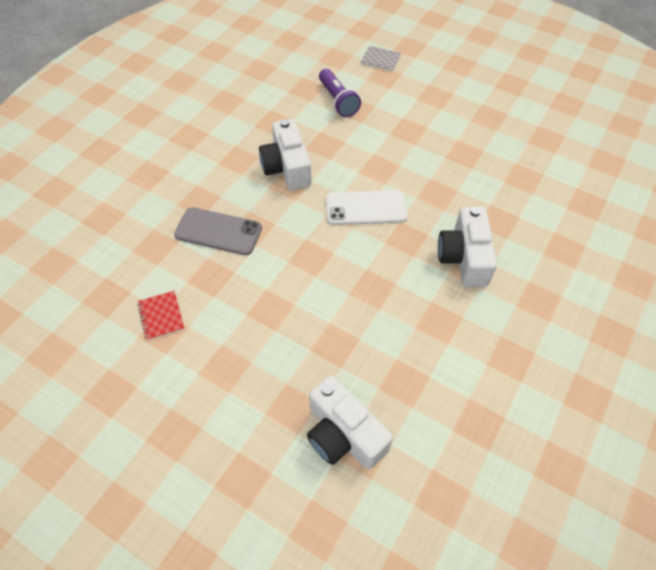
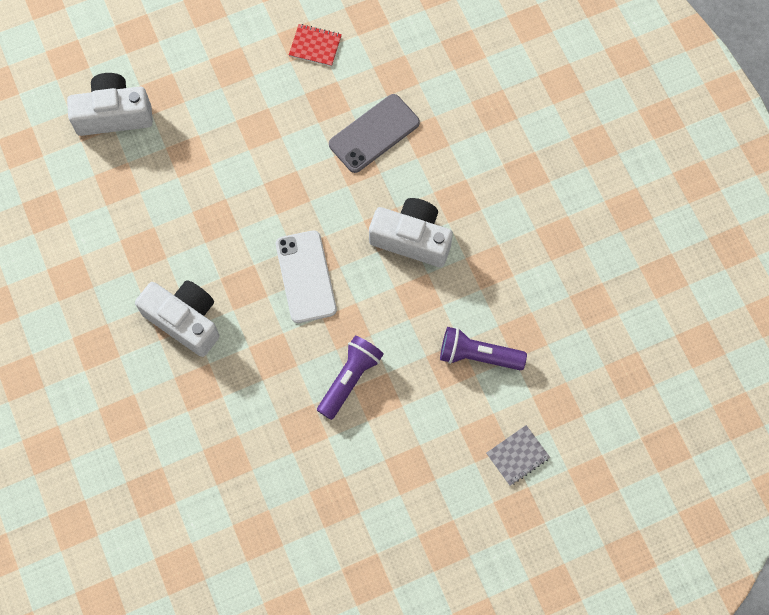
camera: 125 degrees right, 15 degrees up
white phone [326,190,407,225] -> white phone turned 45 degrees counterclockwise [276,230,337,323]
none -> purple flashlight [317,336,384,420]

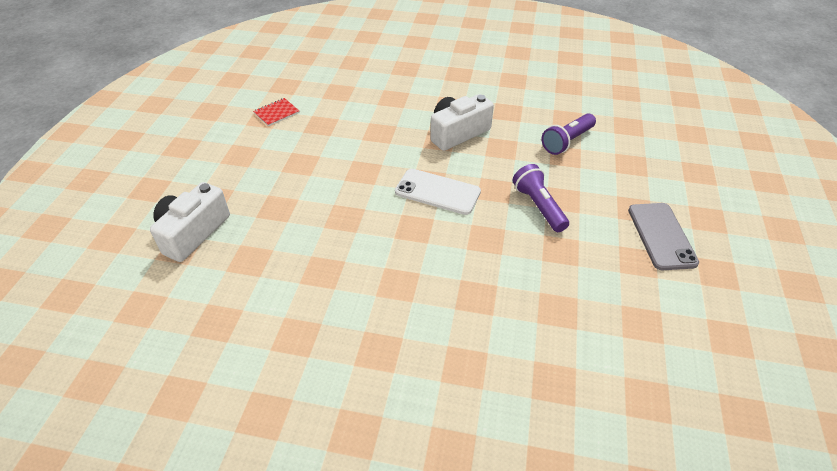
camera: 55 degrees left, 25 degrees down
white camera [135,280,219,357] -> none
grey phone [329,94,420,173] -> grey phone moved to [628,203,699,270]
grey notebook [486,425,550,486] -> none

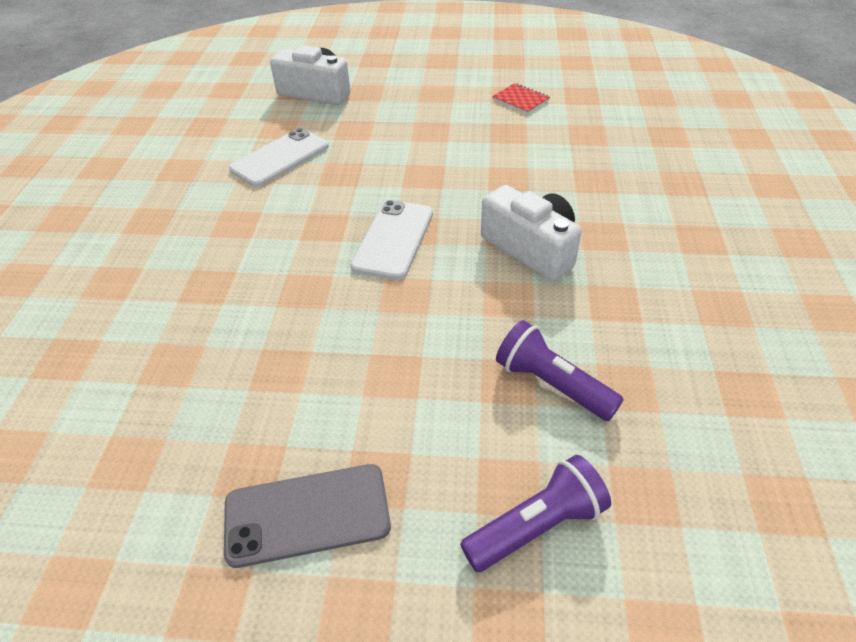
camera: 85 degrees right, 0 degrees up
purple flashlight [513,164,569,232] -> purple flashlight moved to [460,455,611,572]
none -> white phone [229,128,329,187]

